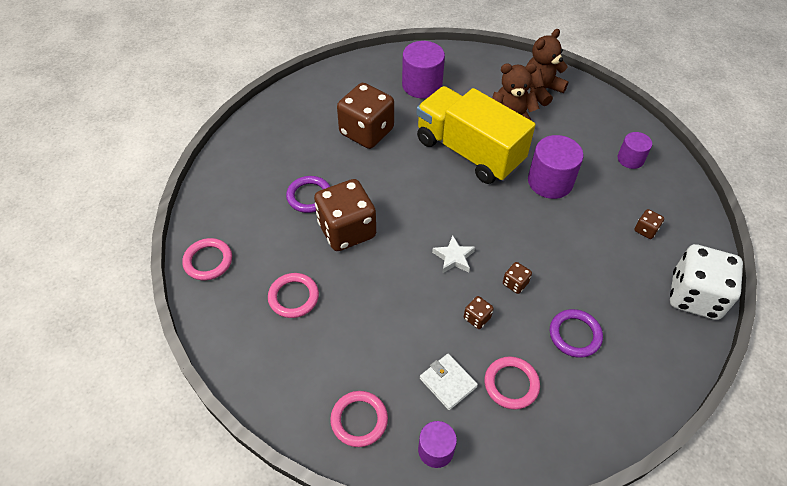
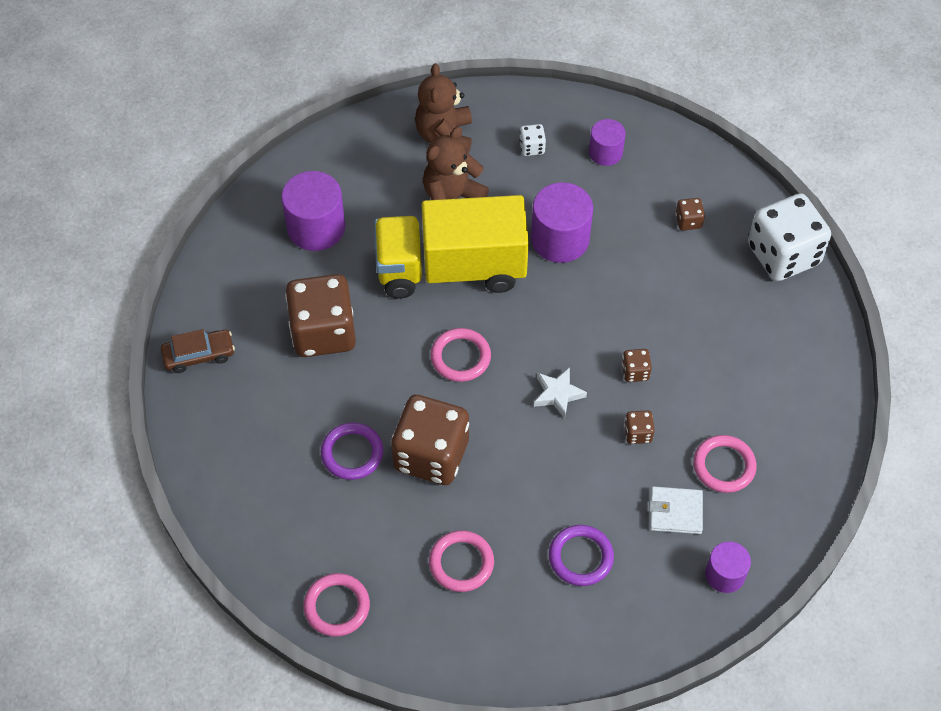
camera: 45 degrees left, 5 degrees up
pink ring [330,391,388,447] -> pink ring moved to [430,328,491,382]
purple ring [550,309,603,358] -> purple ring moved to [549,525,614,586]
none -> brown car [161,329,235,373]
none -> white dice [519,124,546,156]

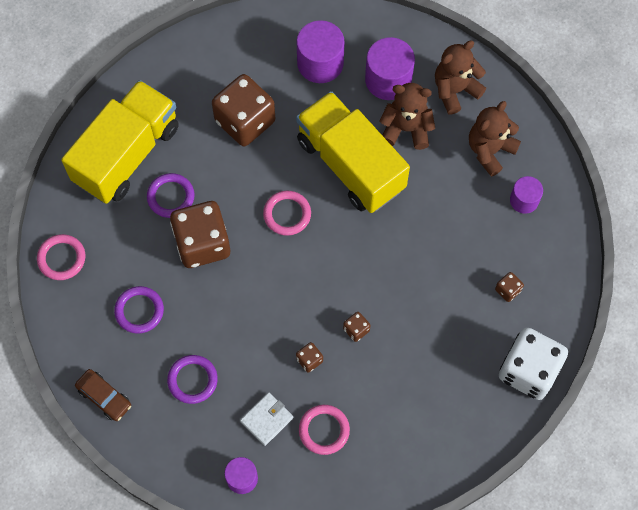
camera: 55 degrees right, 10 degrees up
brown car [161,329,235,373] -> brown car moved to [75,369,131,421]
pink ring [429,530,494,592] -> purple ring [114,286,164,334]
white dice [519,124,546,156] -> brown teddy bear [469,101,521,177]
purple cylinder [531,182,593,263] -> purple cylinder moved to [365,37,415,100]
white star [534,367,587,419] -> none
white wallet [649,486,703,534] -> white wallet turned 75 degrees clockwise [240,392,293,446]
none -> yellow truck [61,80,179,204]

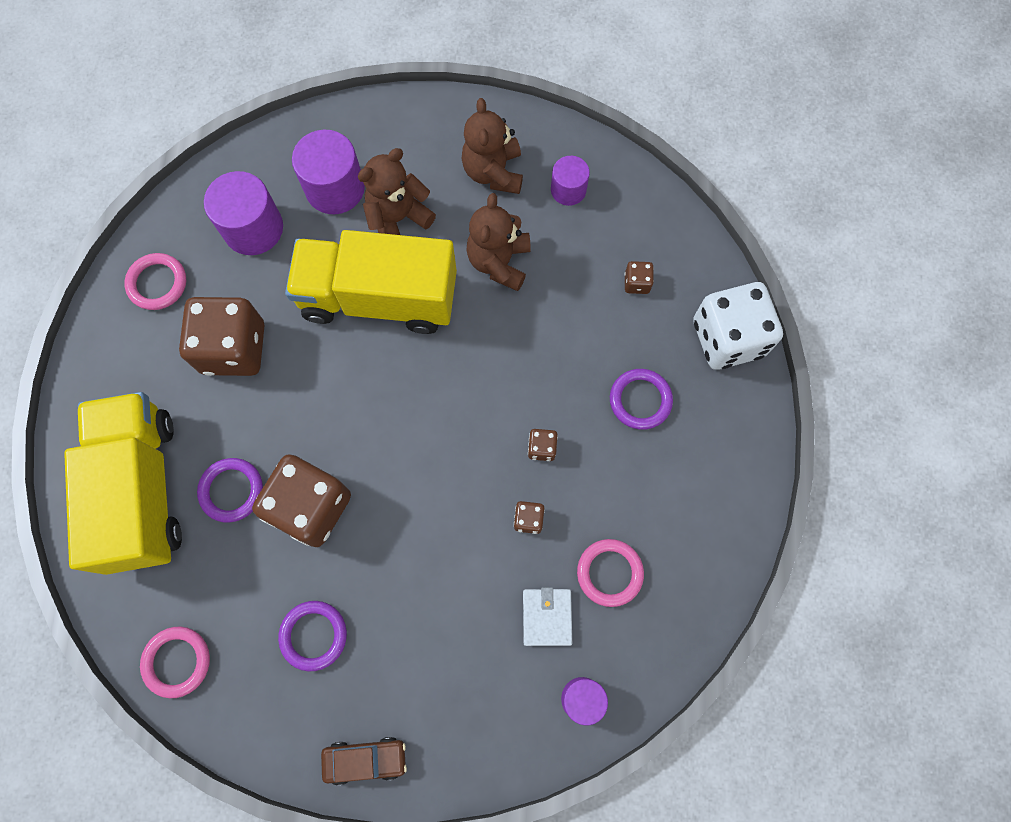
camera: 45 degrees left, 5 degrees up
purple ring [167,355,218,404] -> purple ring moved to [610,369,673,430]
pink ring [263,191,311,236] -> pink ring moved to [124,253,186,310]
brown teddy bear [435,41,486,115] -> brown teddy bear moved to [467,193,531,291]

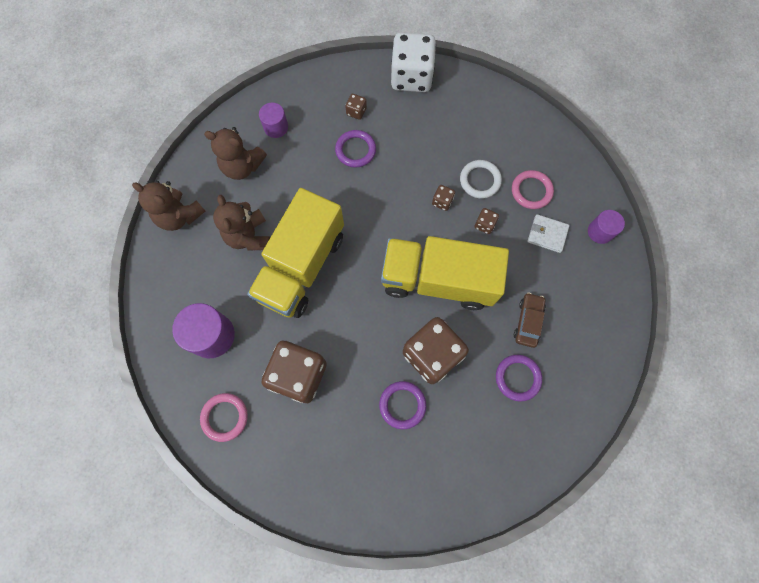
camera: 70 degrees left, 0 degrees up
yellow truck [64,392,182,575] -> yellow truck moved to [381,236,509,310]
pink ring [140,627,210,698] -> none
purple cylinder [292,129,365,214] -> none
brown car [321,737,407,785] -> brown car moved to [514,293,546,348]
brown teddy bear [467,193,531,291] -> brown teddy bear moved to [132,181,205,231]
purple ring [610,369,673,430] -> purple ring moved to [335,130,376,168]
none -> white ring [460,160,502,199]

